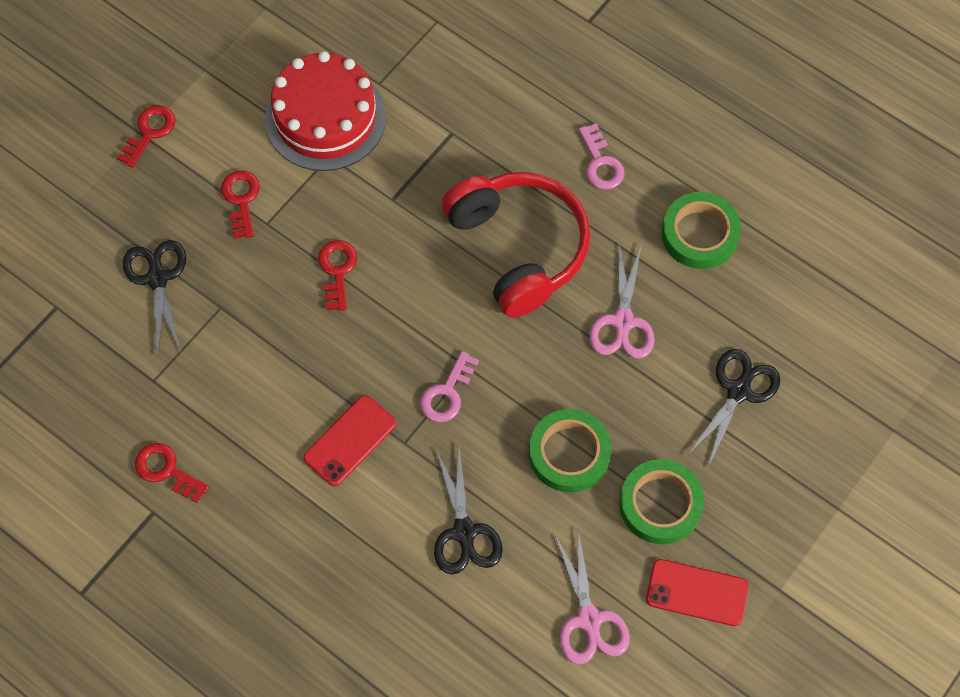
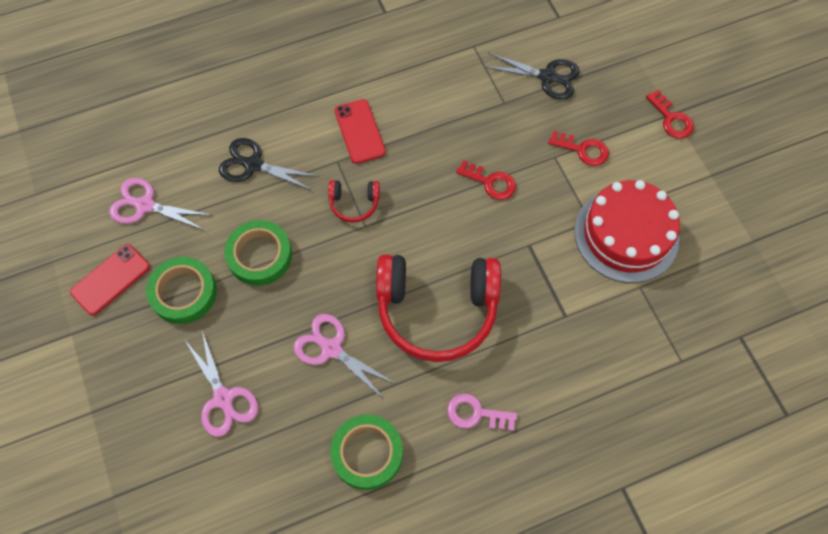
camera: 120 degrees right, 0 degrees up
red key [135,443,209,503] -> none
pink key [420,351,479,422] -> red headphones [328,180,380,223]
black scissors [688,349,780,467] -> pink scissors [184,331,258,437]

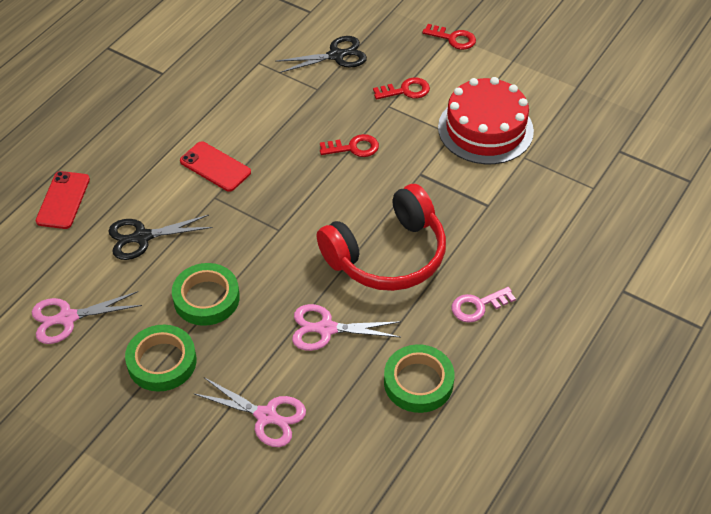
camera: 35 degrees left, 15 degrees down
red phone [70,244,150,315] -> red phone moved to [36,171,90,229]
red headphones [328,180,380,223] -> none

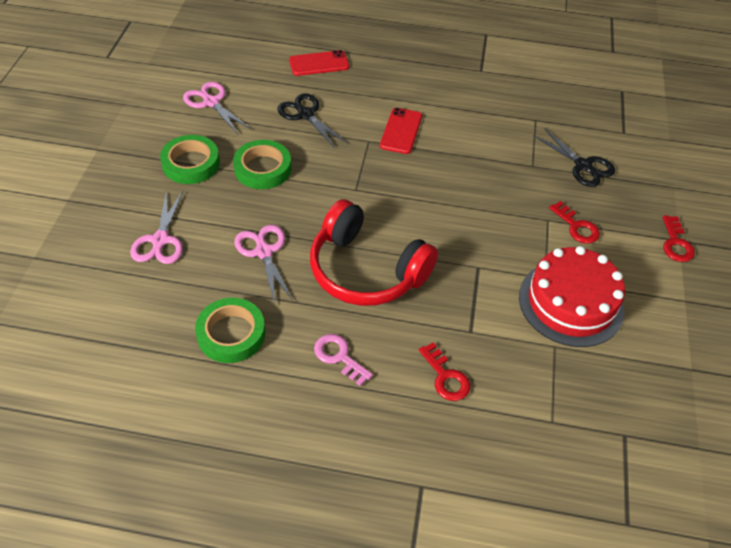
camera: 65 degrees right, 0 degrees up
red key [320,134,379,157] -> red key moved to [419,342,470,401]

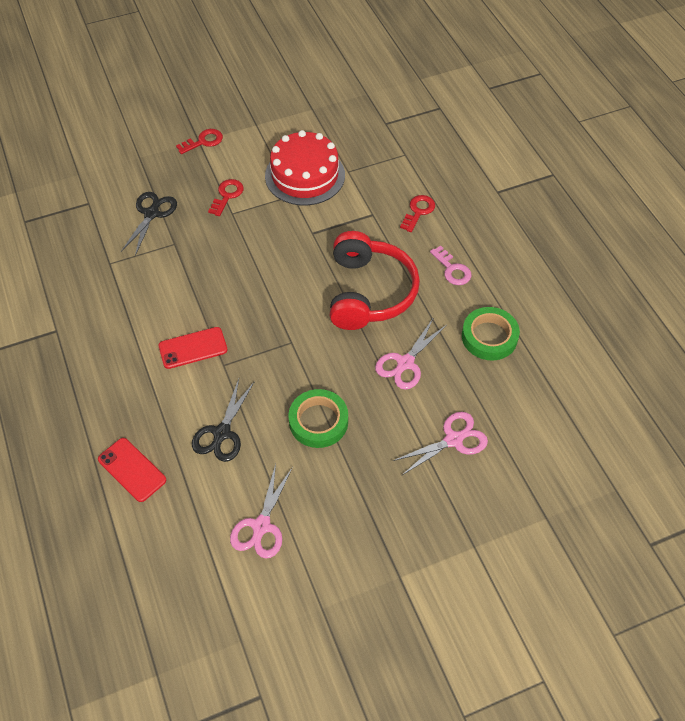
camera: 120 degrees left, 5 degrees up
green tape [160,135,220,184] -> none
pink key [314,334,373,386] -> pink key turned 45 degrees counterclockwise [430,246,472,285]

